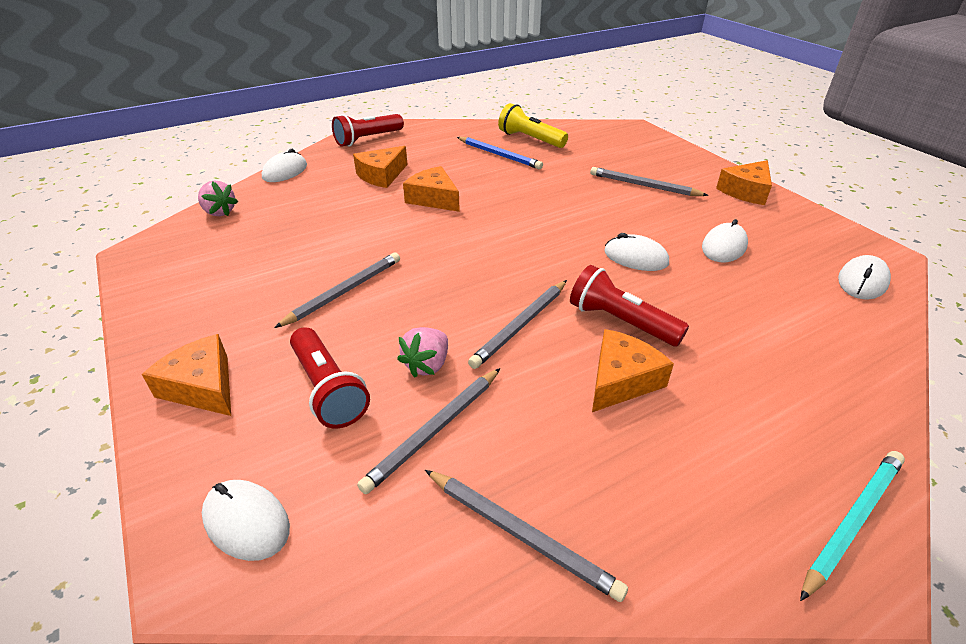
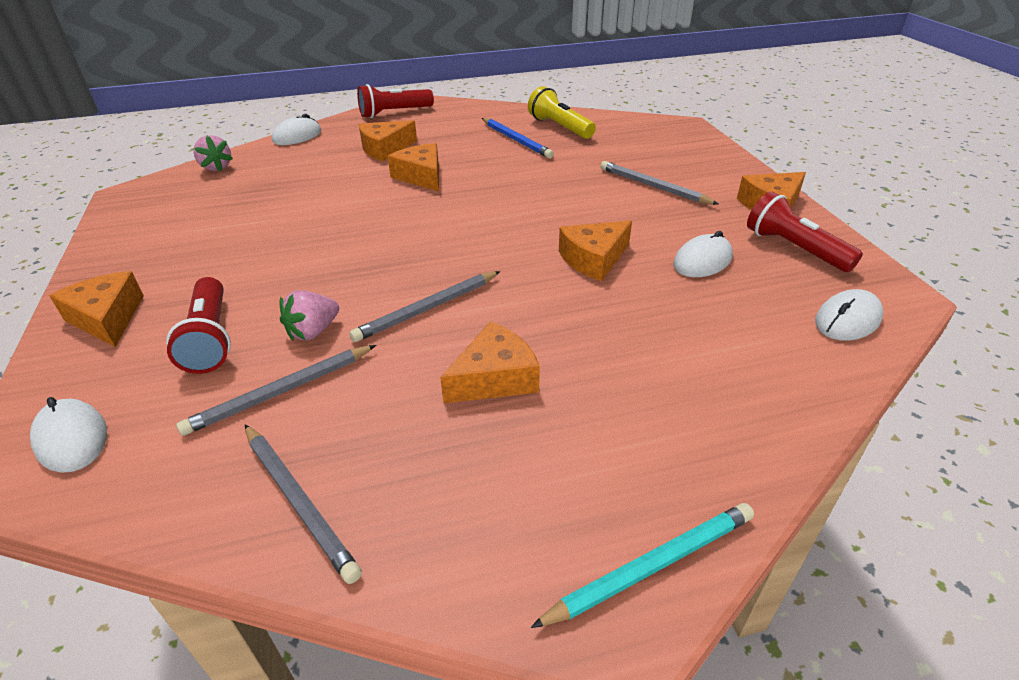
camera: 15 degrees right, 0 degrees up
grey pencil [274,253,400,328] -> none
red flashlight [570,265,689,347] -> red flashlight moved to [747,191,863,272]
white mouse [604,233,669,271] -> orange cheese [559,220,632,281]

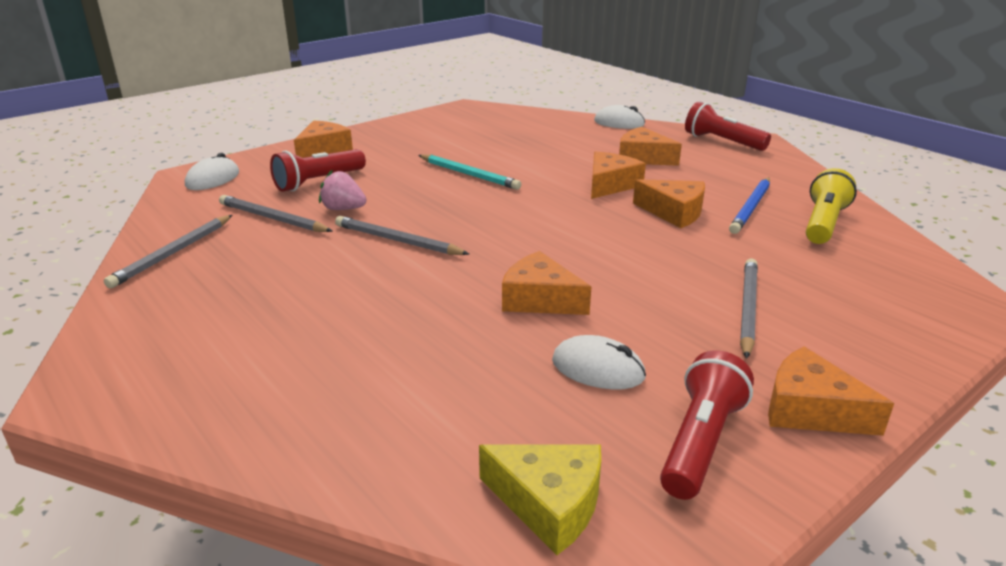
camera: 65 degrees right, 10 degrees down
pink strawberry [193,135,233,172] -> none
orange cheese [440,321,540,403] -> orange cheese moved to [633,179,705,228]
turquoise pencil [531,503,754,628] -> turquoise pencil moved to [418,154,521,190]
white mouse [815,289,883,341] -> yellow cheese [479,444,601,555]

